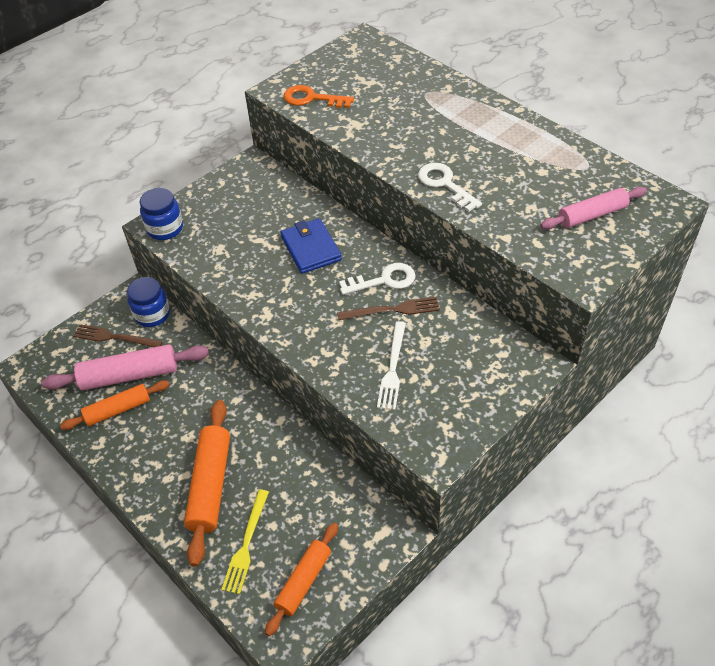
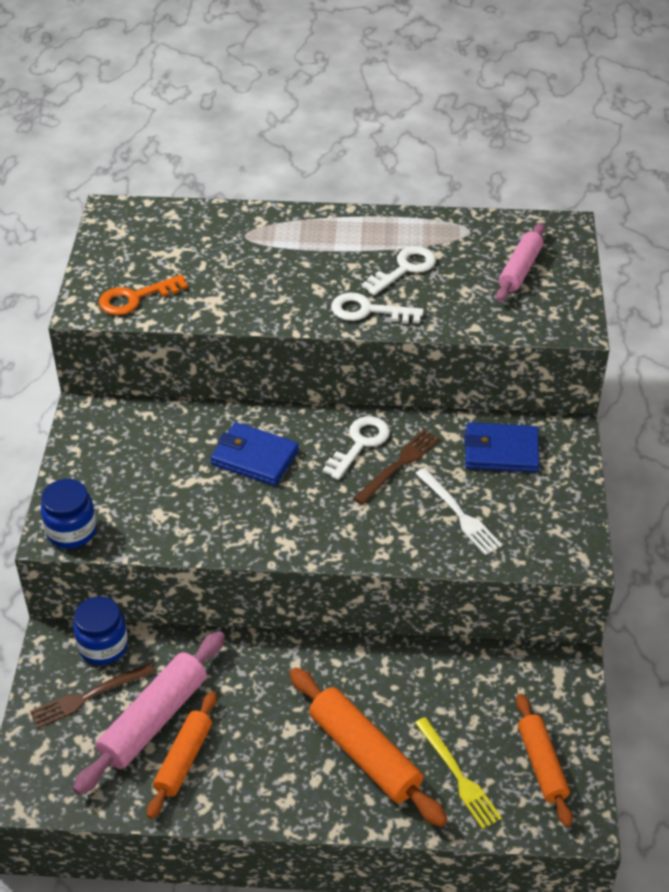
camera: 45 degrees left, 5 degrees down
none -> white key [362,246,436,295]
none -> blue wallet [464,423,540,472]

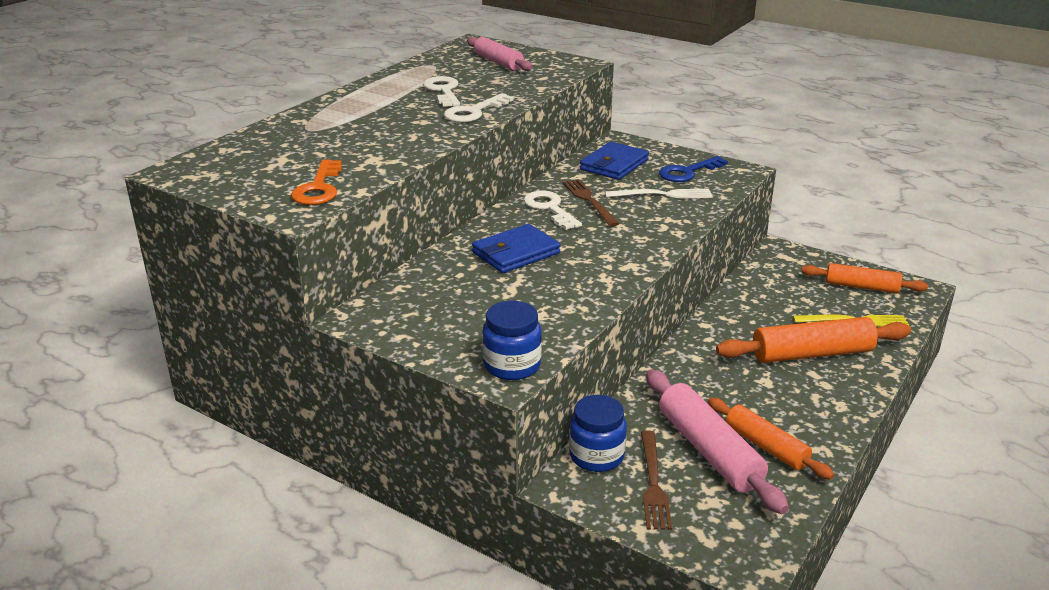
camera: 60 degrees left, 15 degrees down
none -> blue key [659,156,728,182]

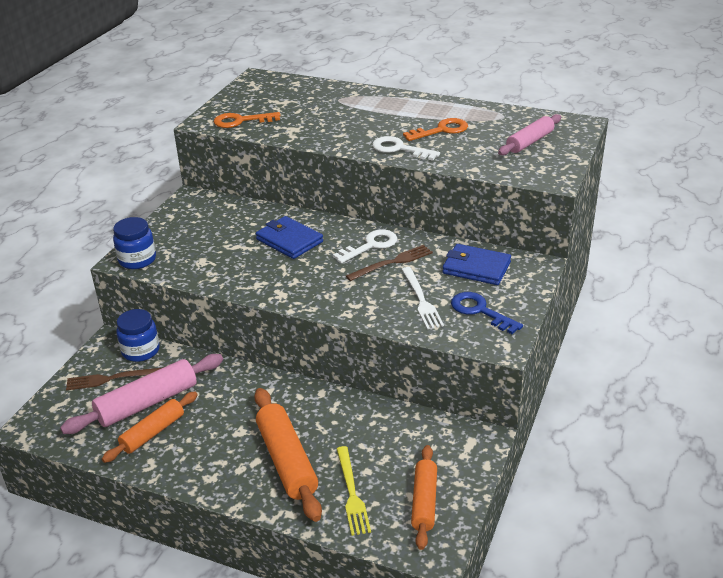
camera: 80 degrees right, 5 degrees up
white key [423,76,460,107] -> orange key [403,118,468,141]

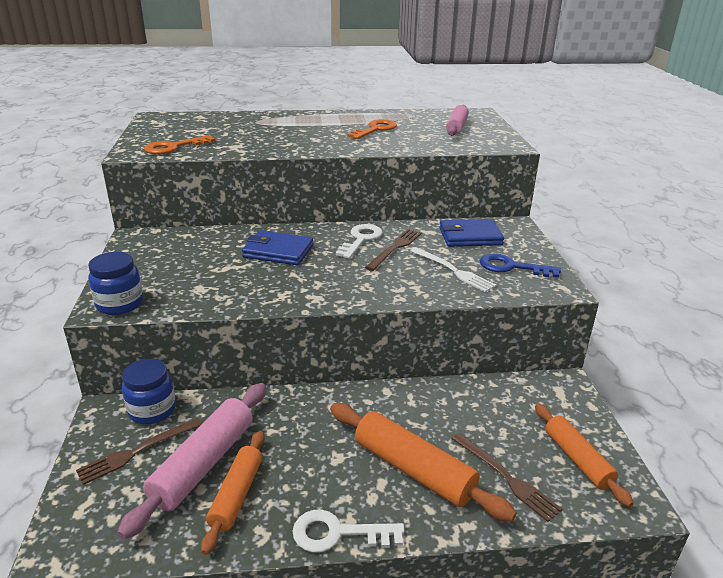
camera: 30 degrees left, 5 degrees down
yellow fork [337,446,371,536] -> brown fork [452,433,562,522]
white key [372,136,440,161] -> white key moved to [293,510,405,553]

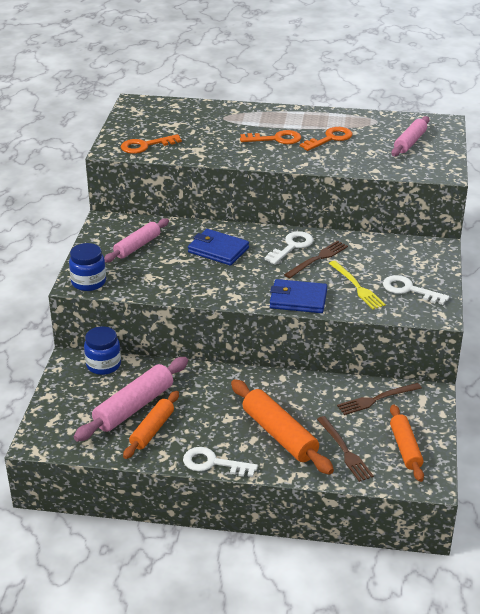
camera: 15 degrees right, 5 degrees up
brown fork [76,418,202,485] -> brown fork moved to [337,383,422,415]
white fork [410,247,496,292] -> yellow fork [329,261,386,310]
blue wallet [439,219,504,247] -> blue wallet moved to [270,279,327,313]
blue key [480,253,561,278] -> white key [383,275,450,305]
none -> pink rolling pin [104,218,169,262]
none -> orange key [240,130,301,144]

